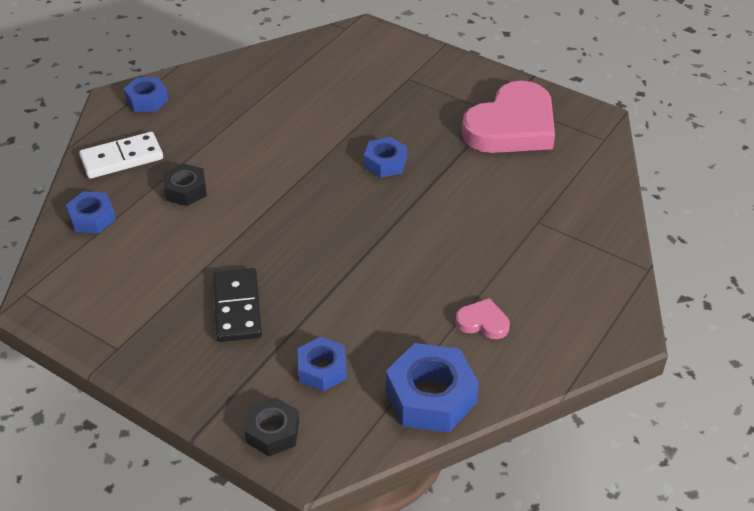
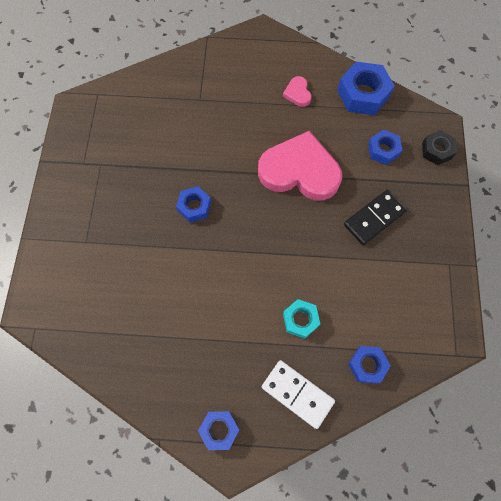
camera: 120 degrees left, 25 degrees up
black nut [163,163,207,206] -> turquoise nut [283,299,320,339]
pink heart [462,81,555,153] -> pink heart moved to [258,131,342,201]

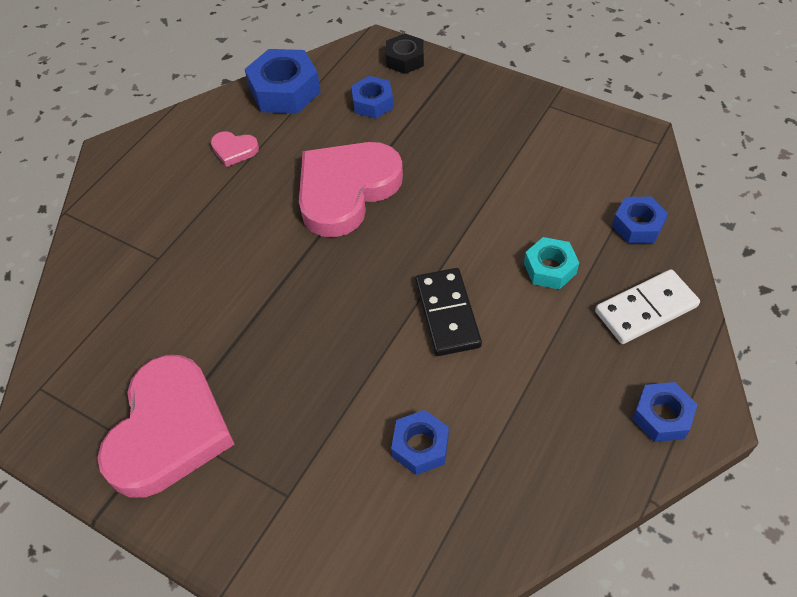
camera: 60 degrees left, 15 degrees down
blue nut [176,186,211,223] -> blue nut moved to [391,410,449,475]
black domino [344,190,407,245] -> black domino moved to [415,268,482,356]
none -> pink heart [97,355,235,498]

